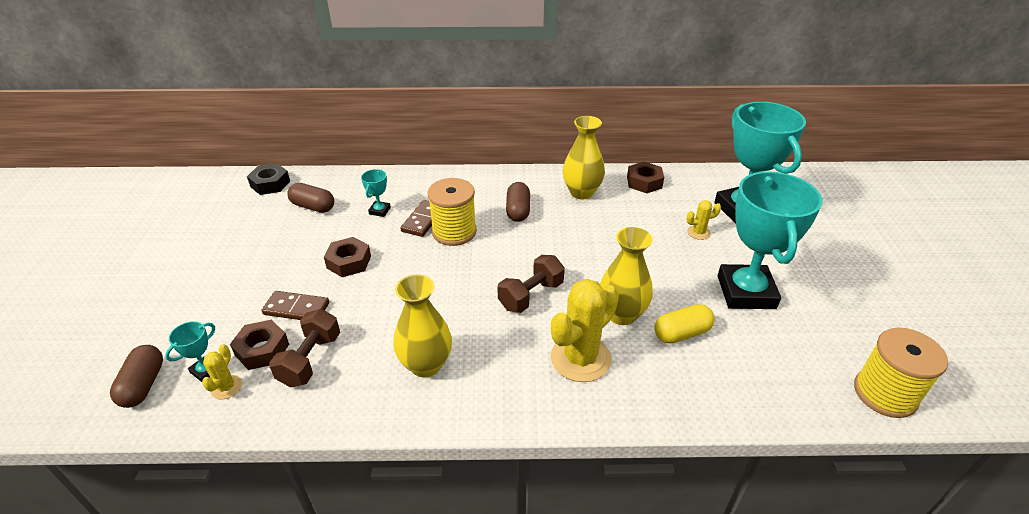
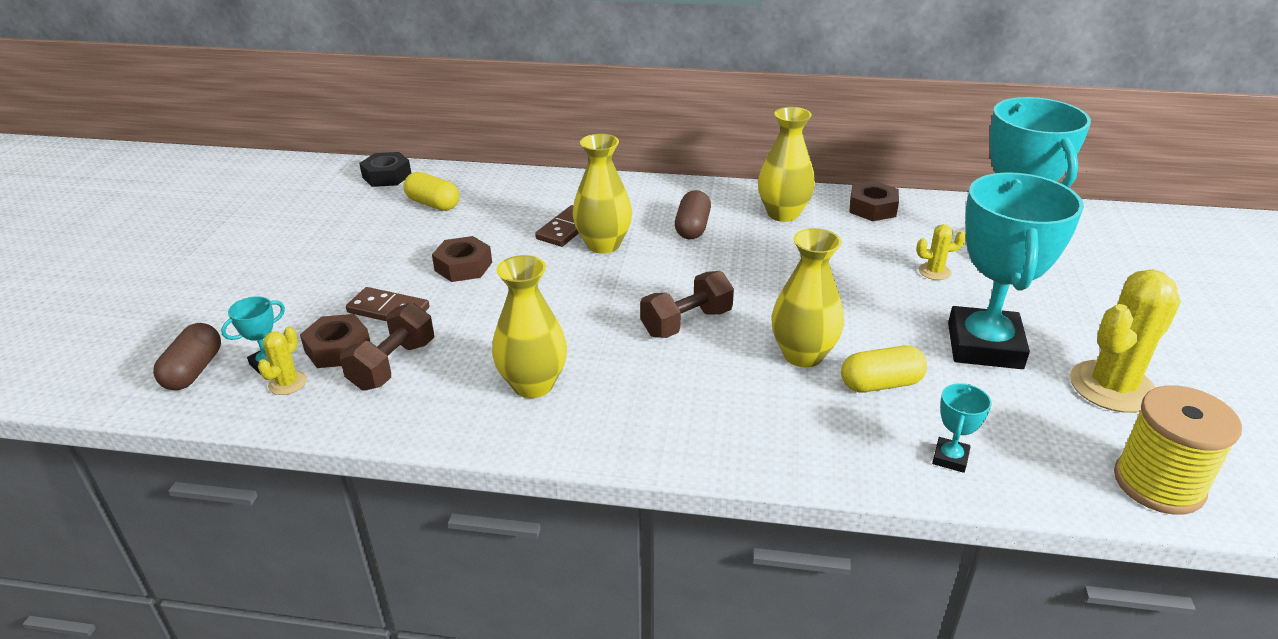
camera: 10 degrees right, 5 degrees down
brown capsule [287,183,334,213] -> yellow capsule [404,172,459,211]
turquoise trophy [361,169,391,217] -> turquoise trophy moved to [932,383,992,473]
yellow spool [427,178,477,246] -> yellow vase [572,134,632,254]
yellow cactus [551,279,619,382] -> yellow cactus moved to [1070,270,1181,413]

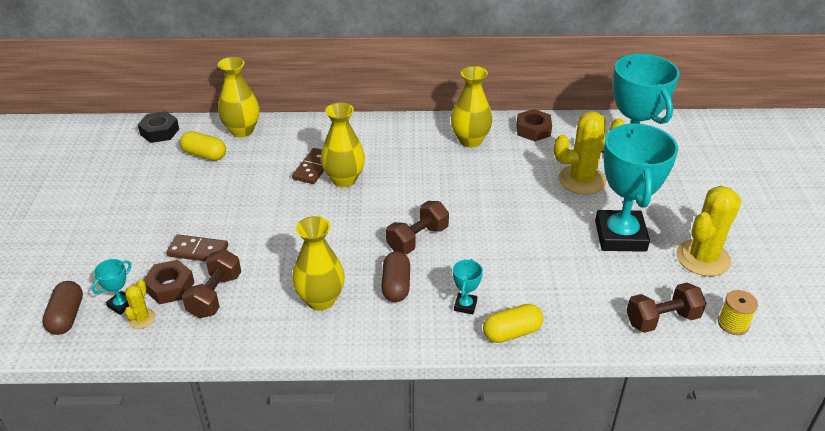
camera: 10 degrees left, 5 degrees up
brown nut [432,236,492,282] -> none
brown capsule [675,190,711,239] -> brown capsule moved to [381,251,410,302]
yellow vase [771,228,844,367] -> yellow vase moved to [218,57,259,137]
yellow capsule [841,346,927,392] -> yellow capsule moved to [483,304,543,343]
yellow cactus [916,224,966,280] -> yellow cactus [554,111,625,195], size x2.12
turquoise trophy [932,383,992,473] -> turquoise trophy moved to [453,259,483,314]
yellow spool [1114,385,1242,515] -> yellow spool [718,290,758,335], size x0.57
none -> brown dumbbell [626,283,707,333]

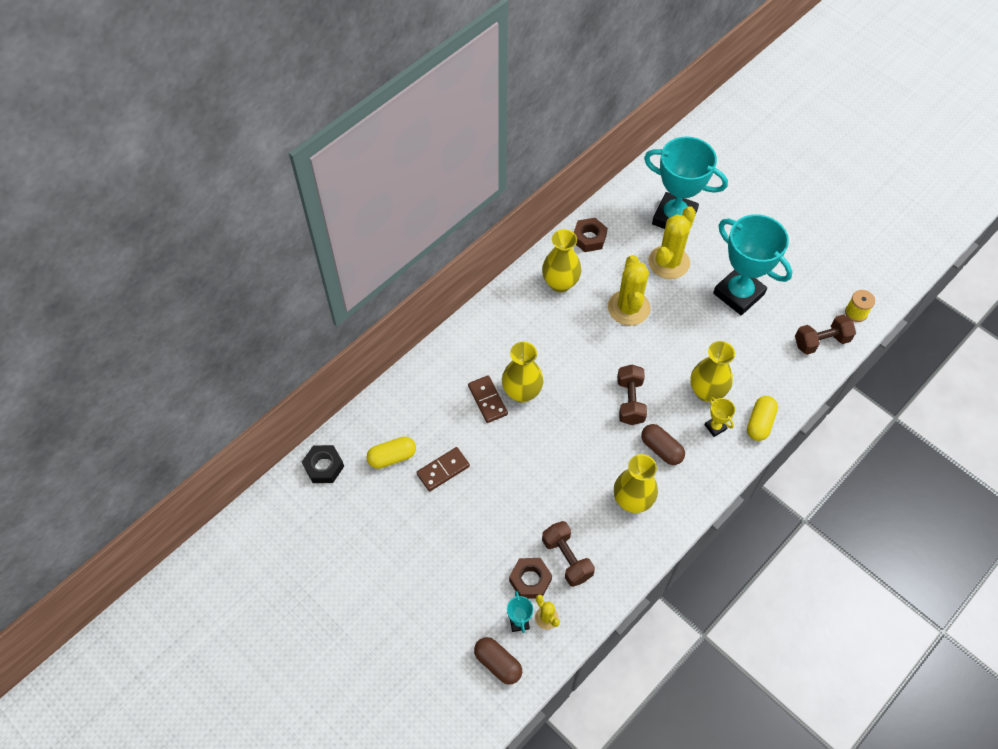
camera: 45 degrees left, 20 degrees up
brown domino [166,234,228,262] -> brown domino moved to [416,447,470,492]
yellow vase [218,57,259,137] -> yellow vase moved to [690,341,735,402]
turquoise trophy [453,259,483,314] -> yellow trophy [705,397,735,437]
brown dumbbell [626,283,707,333] -> brown dumbbell turned 45 degrees clockwise [795,314,856,355]
yellow cactus [676,186,742,276] -> yellow cactus moved to [608,255,651,326]

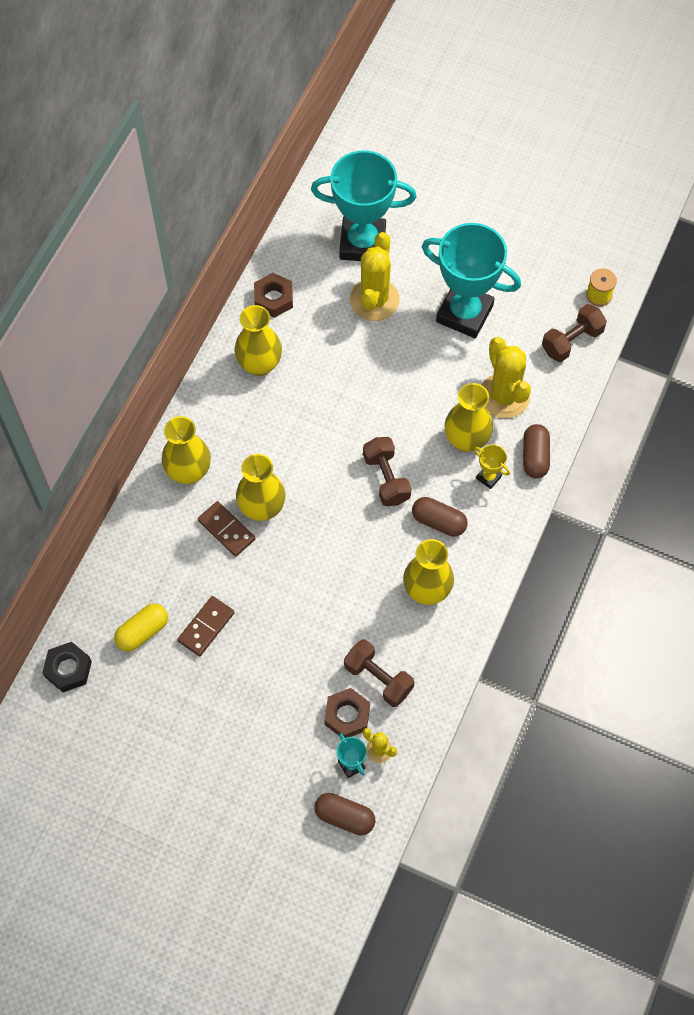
camera: 20 degrees left, 5 degrees up
yellow cactus [608,255,651,326] -> yellow cactus moved to [482,337,531,418]
yellow capsule [747,396,778,441] -> brown capsule [523,424,550,478]
none -> yellow vase [162,416,211,484]

